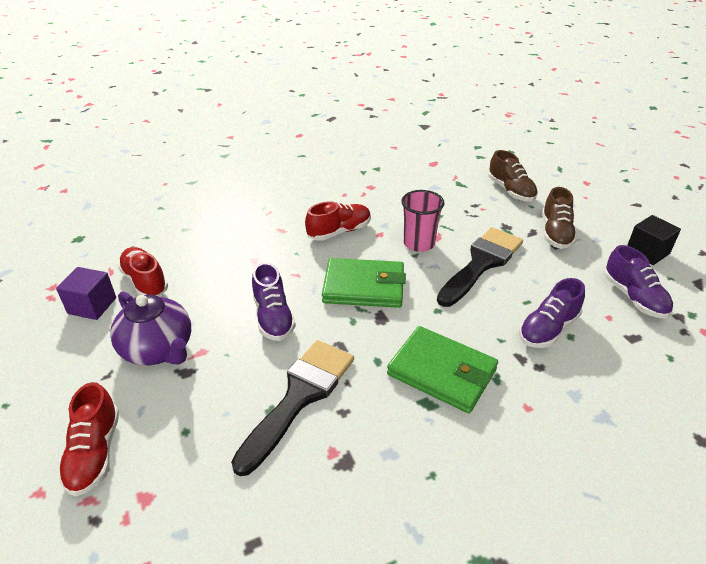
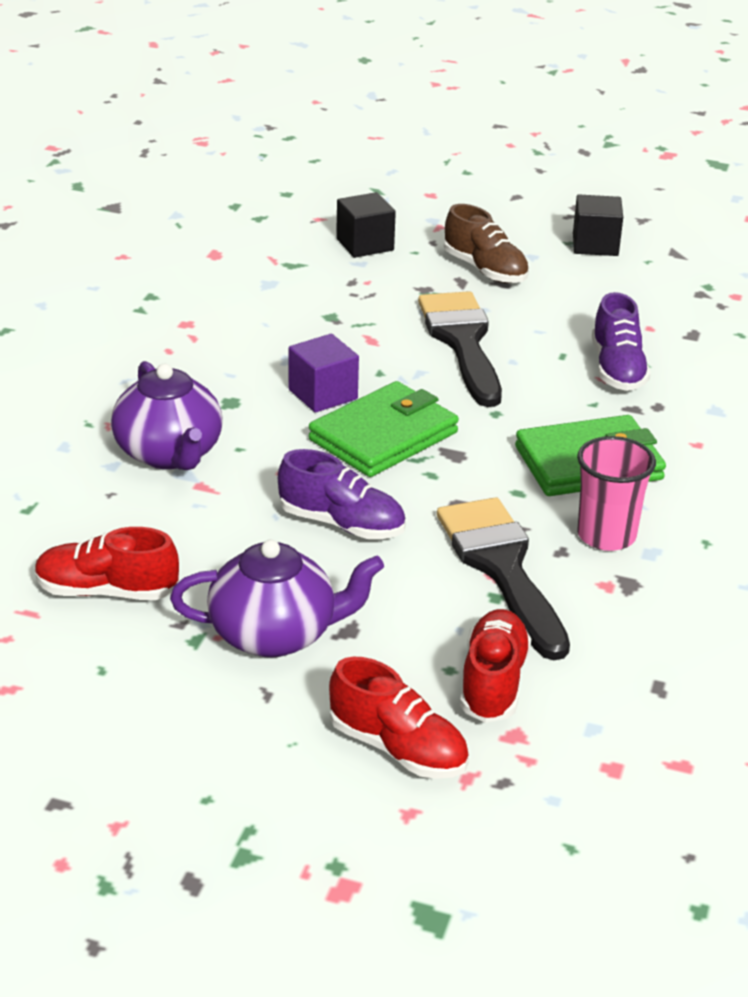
camera: 50 degrees left, 5 degrees down
purple cube [56,267,116,320] -> purple cube moved to [289,334,359,413]
red shoe [305,201,371,241] -> red shoe moved to [460,609,531,723]
pink cup [401,190,444,252] -> pink cup moved to [577,436,656,551]
brown shoe [488,150,538,201] -> black cube [336,192,396,258]
purple shoe [604,245,673,318] -> none
none -> purple teapot [111,361,222,470]

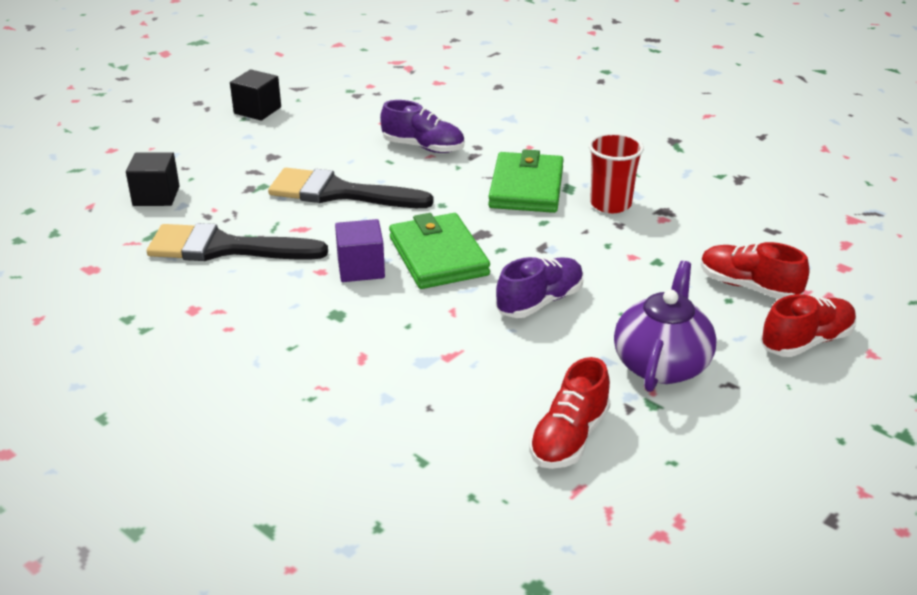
camera: 65 degrees left, 0 degrees up
purple teapot [111,361,222,470] -> none
black brush [437,497,570,660] -> black brush moved to [147,223,328,261]
brown shoe [444,204,529,283] -> none
pink cup [577,436,656,551] -> red cup [589,133,644,213]

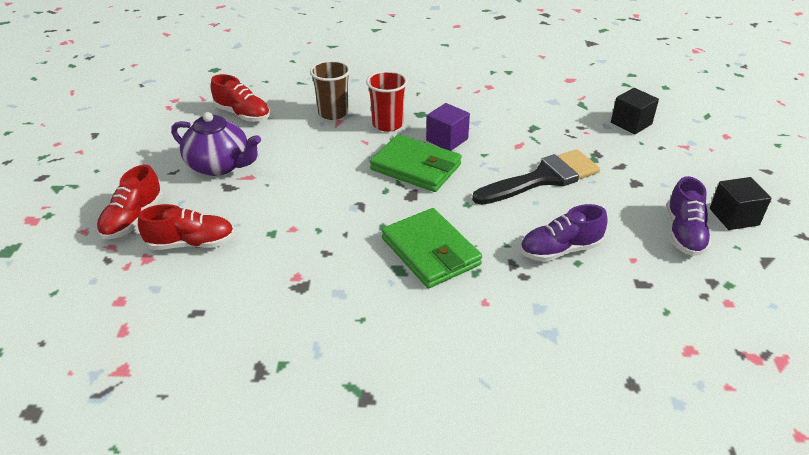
camera: 140 degrees right, 5 degrees up
black brush [147,223,328,261] -> none
purple shoe [496,257,583,318] -> purple shoe moved to [667,176,712,256]
red shoe [529,357,611,469] -> red shoe turned 135 degrees clockwise [211,74,270,122]
red cup [589,133,644,213] -> red cup moved to [366,71,408,132]
purple teapot [614,261,717,392] -> purple teapot turned 45 degrees counterclockwise [171,112,261,176]
none -> brown cup [310,60,350,120]

